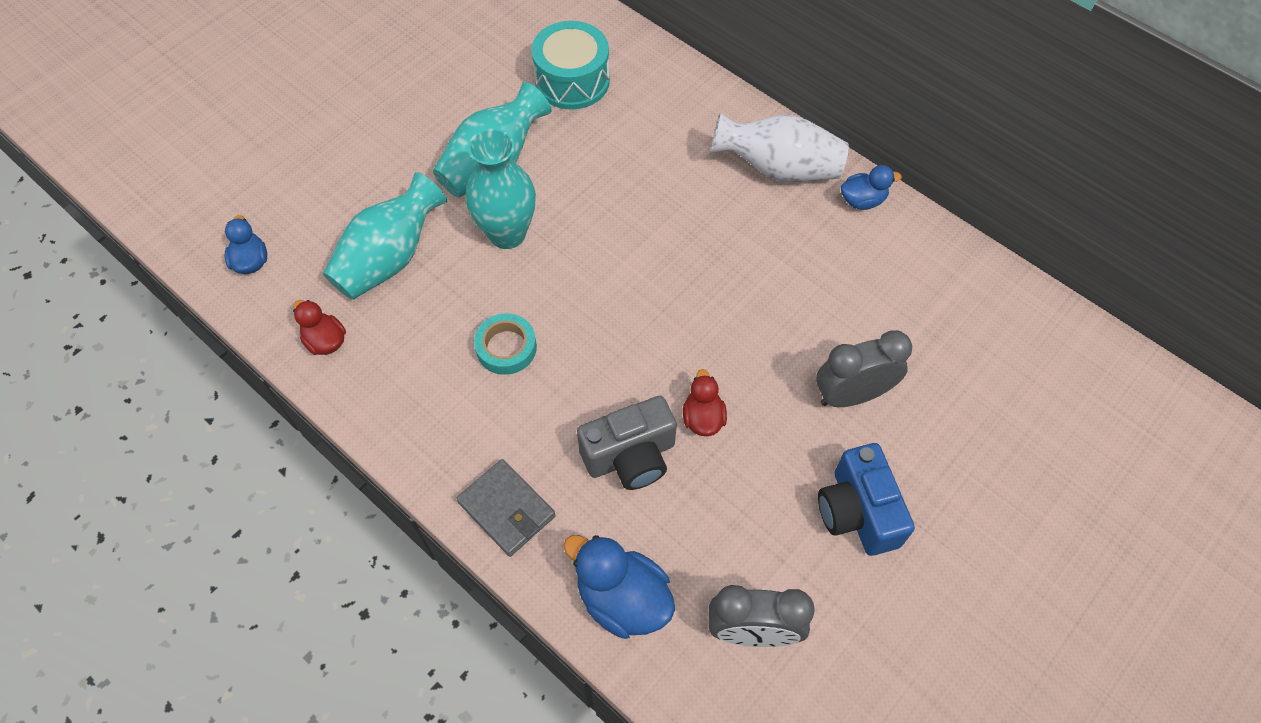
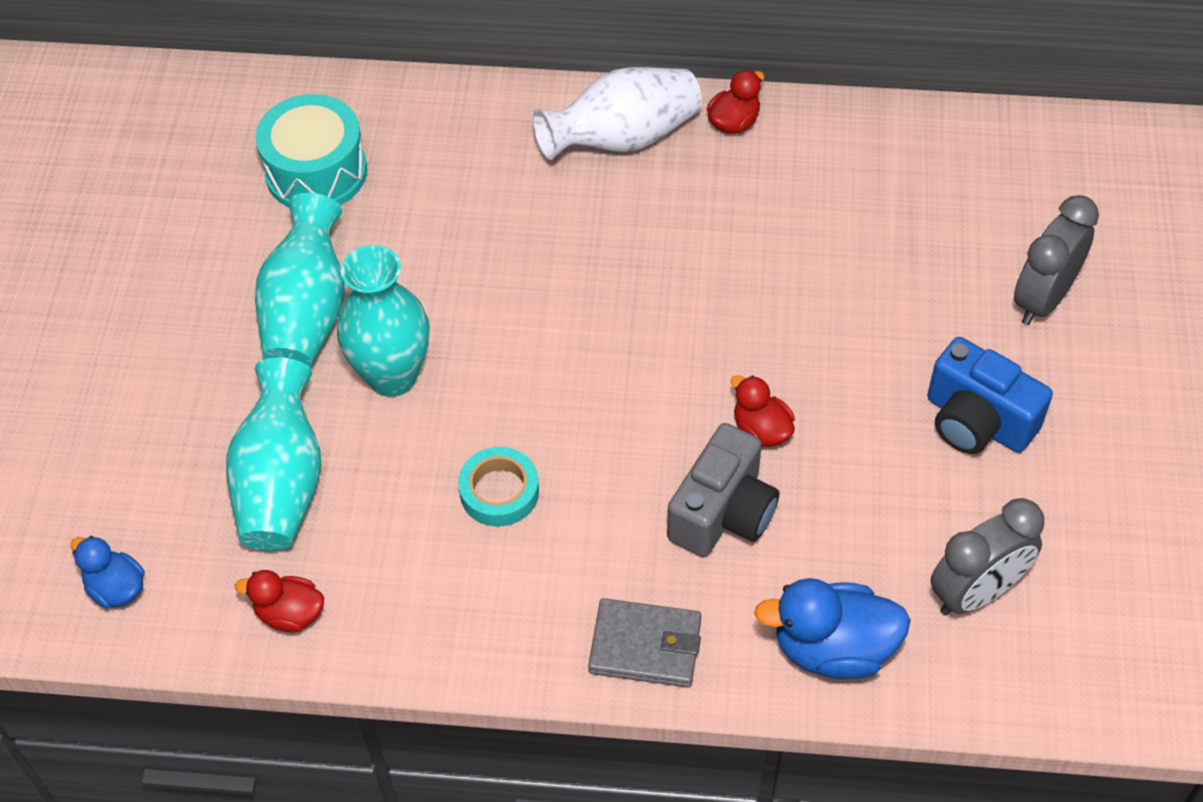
camera: 35 degrees left, 5 degrees down
grey clock [816,330,912,407] -> grey clock moved to [1014,195,1099,325]
blue duck [841,165,902,210] -> red duck [707,70,764,134]

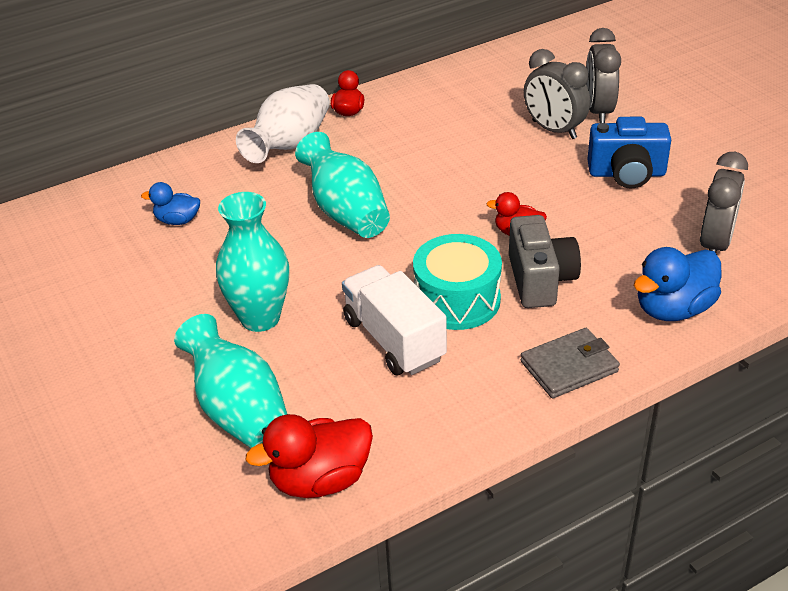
camera: 35 degrees left, 15 degrees down
blue duck [71,536,145,609] -> blue duck moved to [141,182,200,225]
red duck [235,570,324,632] -> red duck [246,414,373,498], size x1.68
turquoise drum [255,94,367,207] -> turquoise drum moved to [413,234,502,330]
turquoise vase [255,193,345,367] -> turquoise vase moved to [295,132,390,238]
turquoise tape [458,447,539,527] -> white truck [342,265,447,375]
none -> grey clock [524,49,590,139]

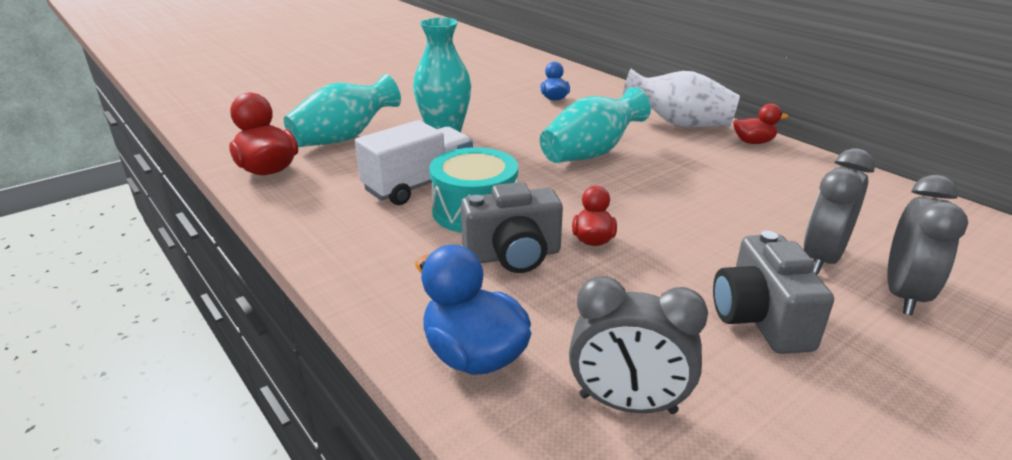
camera: 80 degrees right, 10 degrees down
grey wallet [521,328,620,398] -> none
grey clock [586,28,621,123] -> grey clock turned 120 degrees clockwise [887,175,968,315]
blue camera [587,117,671,188] -> grey camera [713,231,834,354]

